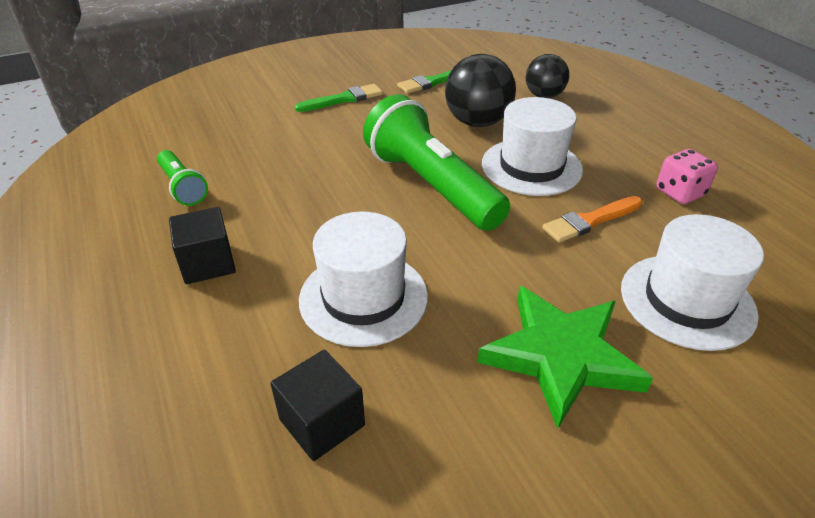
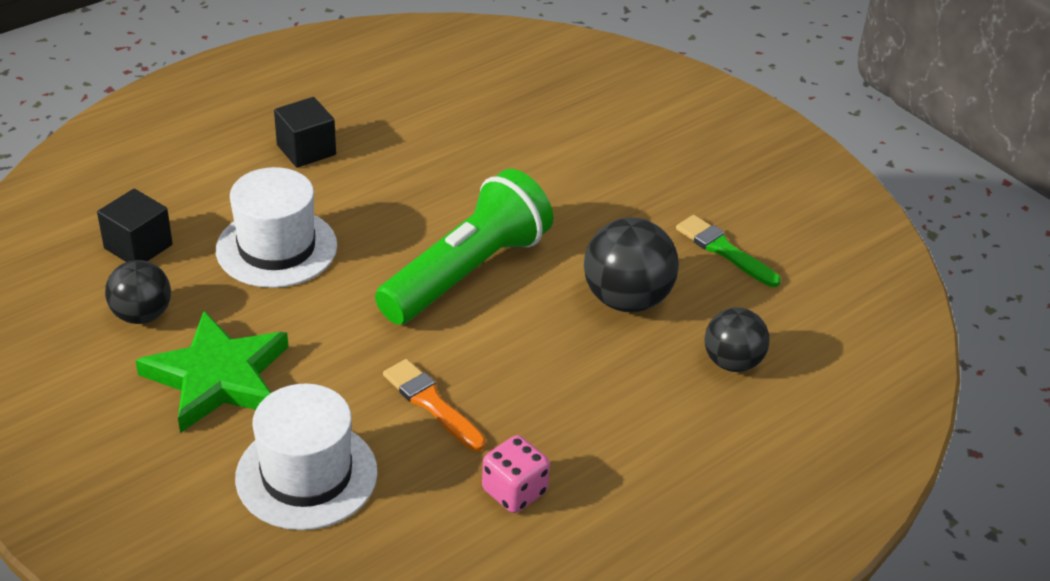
camera: 75 degrees right, 0 degrees up
green flashlight [157,150,208,206] -> none
green brush [295,84,383,112] -> none
white hat [482,97,583,196] -> none
none -> black ball [105,260,171,324]

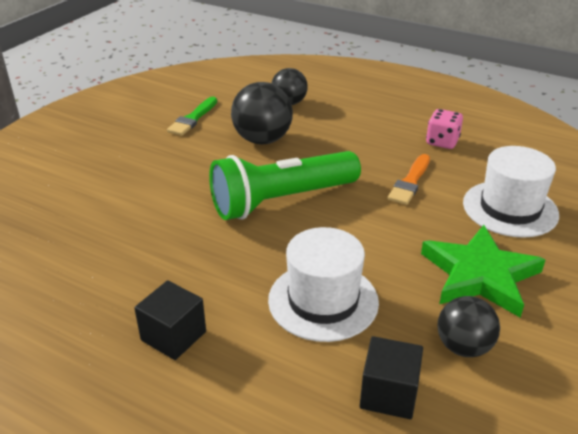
camera: 110 degrees left, 5 degrees down
green flashlight [375,169,553,325] -> green flashlight turned 45 degrees counterclockwise [209,151,361,220]

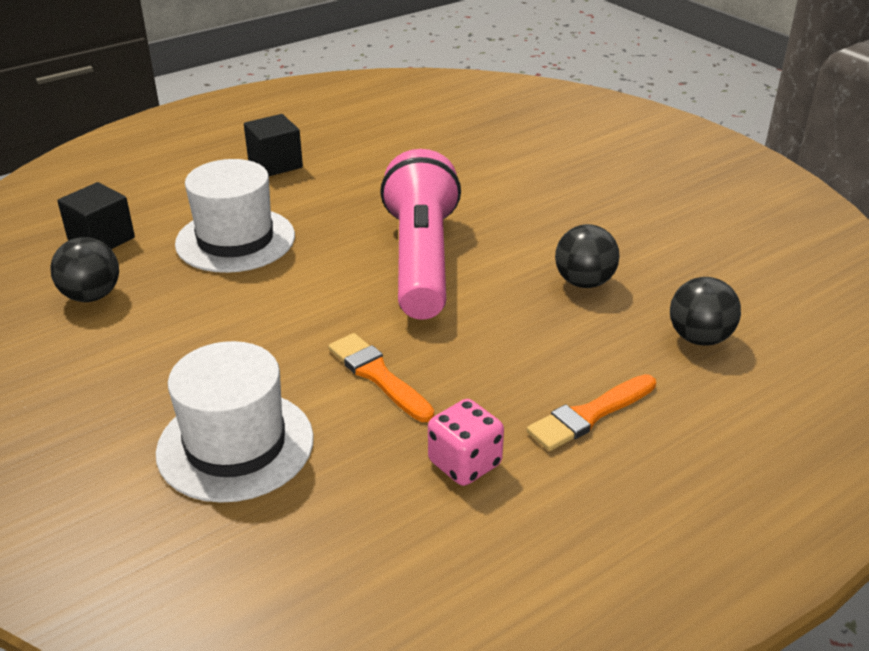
camera: 115 degrees right, 0 degrees up
green brush [167,97,217,136] -> none
green flashlight [209,151,361,220] -> pink flashlight [380,149,461,320]
black ball [231,82,293,144] -> black ball [555,224,620,288], size x0.66
green star [421,225,545,318] -> none
none -> orange brush [527,374,656,451]

